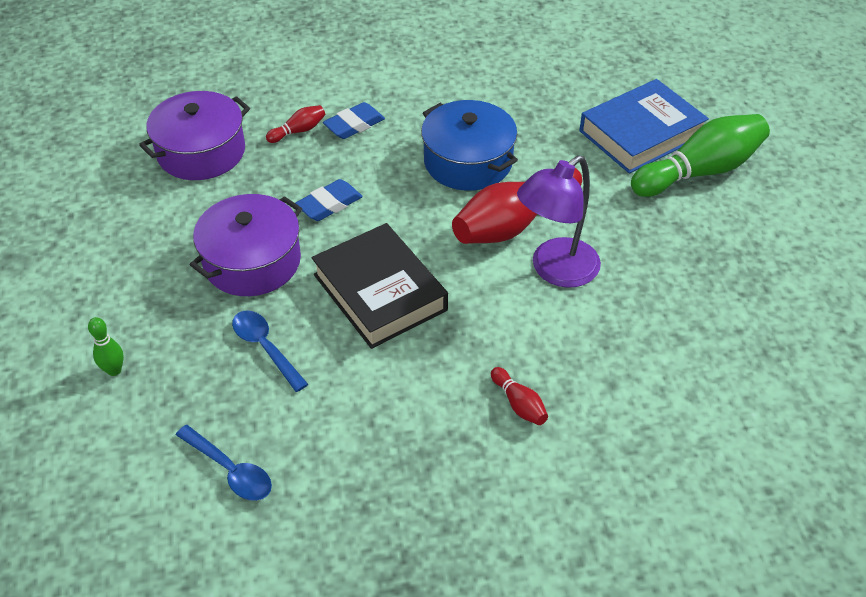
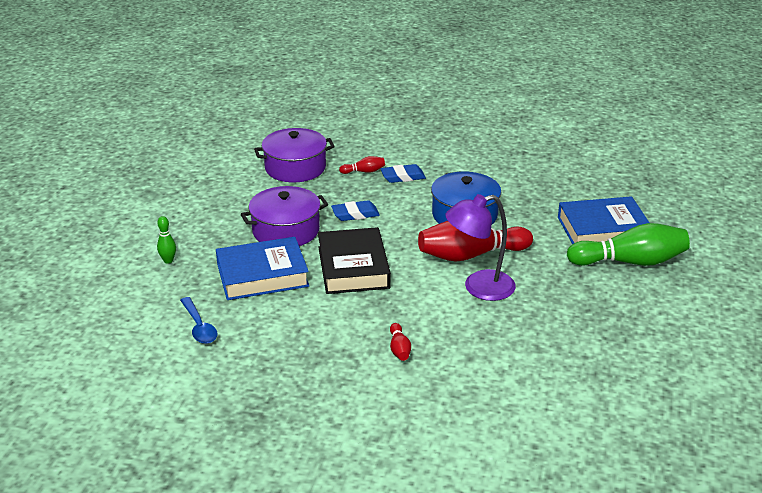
camera: 25 degrees right, 15 degrees down
blue spoon [232,311,308,392] -> blue book [216,237,309,300]

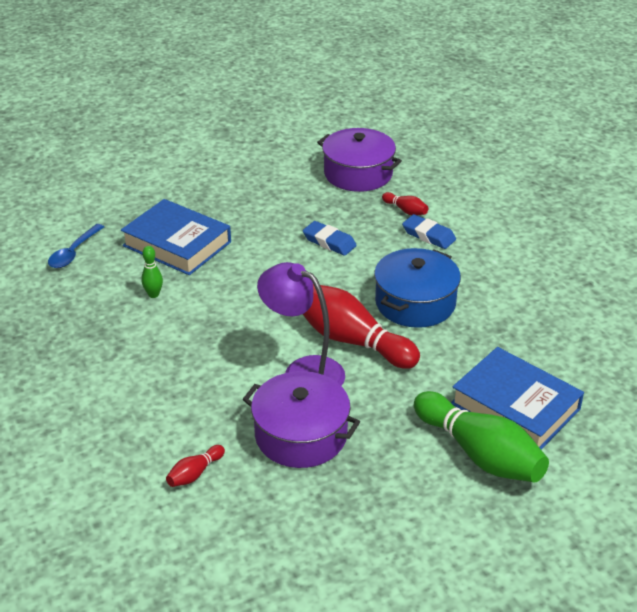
camera: 50 degrees right, 5 degrees up
green bowling pin [157,216,176,264] -> green bowling pin moved to [141,246,163,298]
purple pot [241,186,328,246] -> purple pot moved to [243,371,360,468]
black book [318,227,391,294] -> none
red bowling pin [390,323,411,361] -> red bowling pin moved to [166,445,225,487]

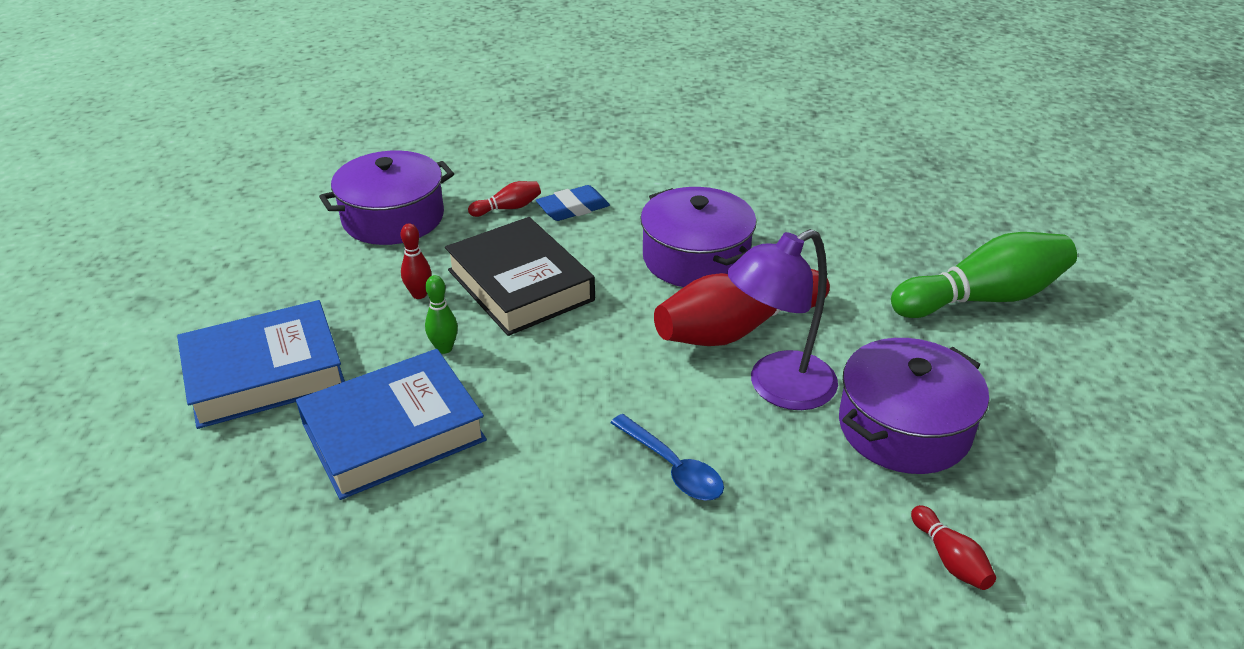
camera: 65 degrees left, 0 degrees up
blue spoon [48,224,104,268] -> blue spoon moved to [610,414,724,501]
green bowling pin [141,246,163,298] -> green bowling pin moved to [425,275,458,354]
blue eraser [303,221,357,256] -> black book [445,217,595,336]
blue pot [374,248,461,328] -> purple pot [640,187,756,287]
blue book [451,347,584,449] -> blue book moved to [177,300,345,429]
none -> red bowling pin [401,223,432,299]

